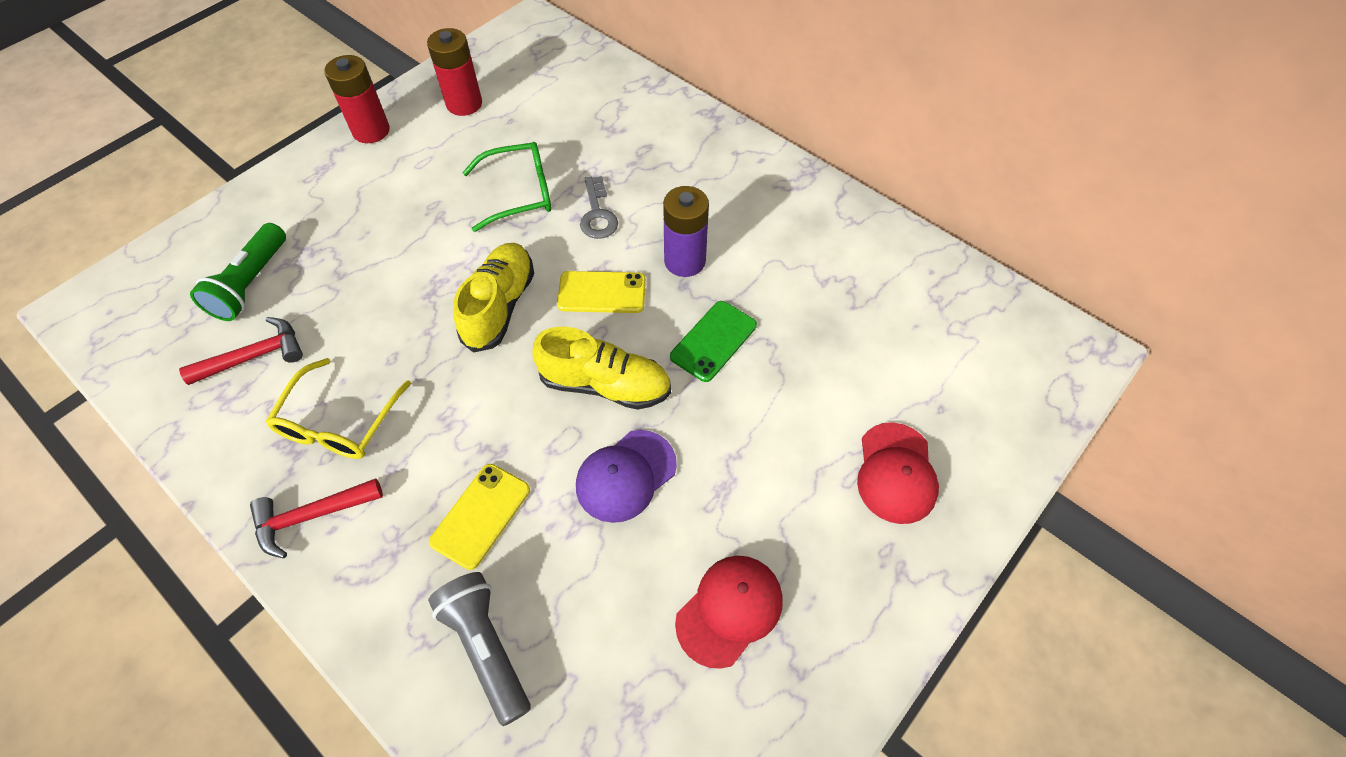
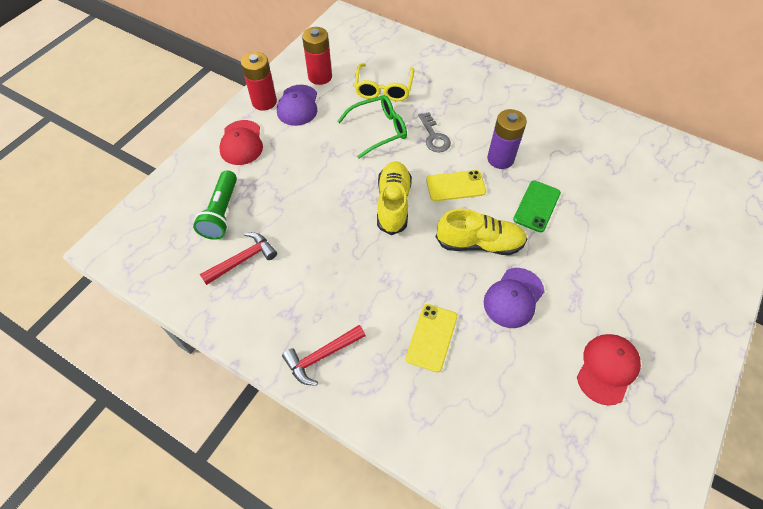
camera: 10 degrees left, 0 degrees up
yellow glasses [266,358,411,459] -> yellow glasses moved to [354,63,414,101]
grey flashlight [428,572,530,726] -> none
red cap [857,422,939,524] -> red cap moved to [219,120,263,165]
none -> purple cap [277,85,317,126]

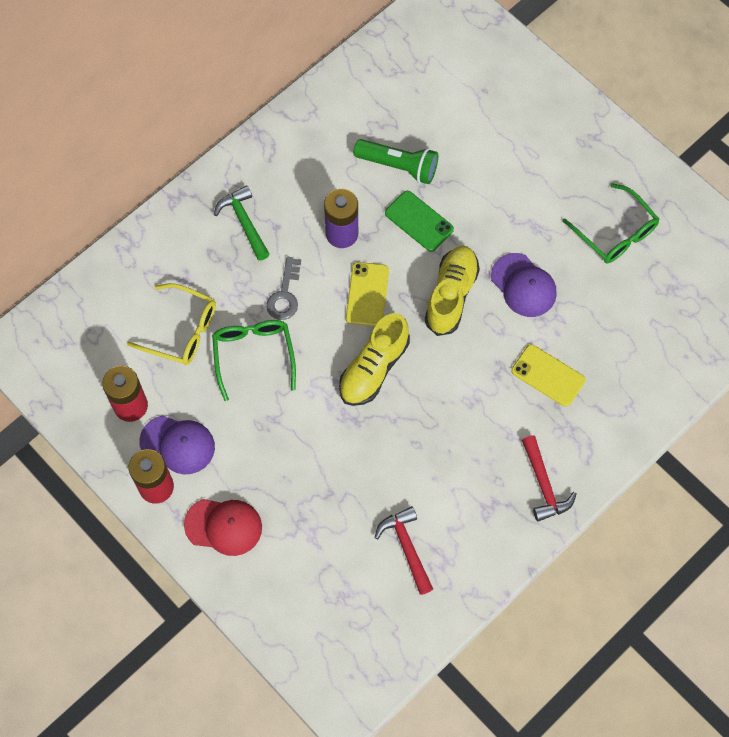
camera: 75 degrees left, 10 degrees up
green flashlight [193,170,237,240] -> green flashlight moved to [353,139,438,184]
yellow shoe [377,161,412,235] -> yellow shoe turned 75 degrees counterclockwise [339,313,410,406]
grey key [418,112,451,152] -> grey key turned 105 degrees clockwise [266,257,301,320]
red cap [577,334,641,406] -> green glasses [562,183,659,263]
none -> green hammer [214,185,270,261]

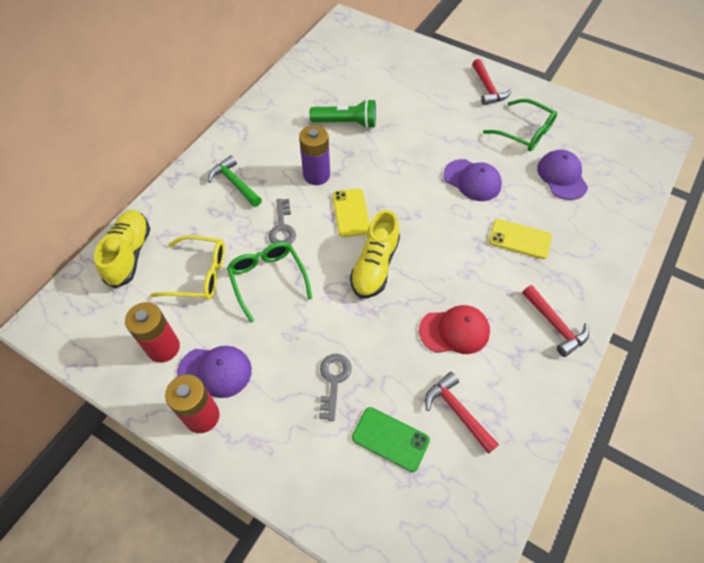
camera: 15 degrees left, 10 degrees down
red cap [184,499,262,556] -> red cap moved to [419,305,490,354]
green phone [385,191,454,252] -> green phone moved to [352,407,430,472]
yellow shoe [425,246,480,336] -> yellow shoe moved to [94,210,150,289]
none -> grey key [319,354,352,421]
none -> red hammer [472,59,511,105]
none -> purple cap [537,150,588,200]

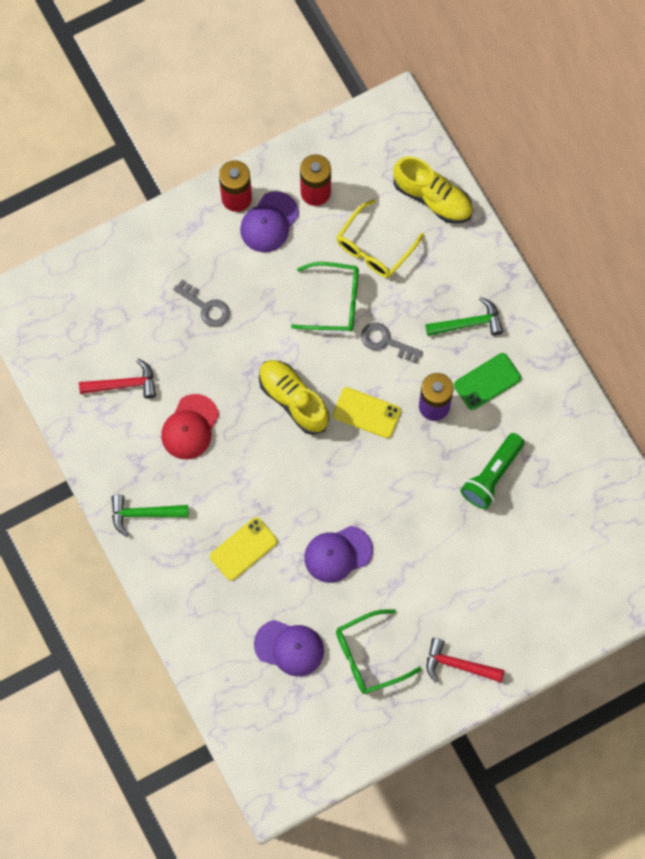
camera: 120 degrees right, 15 degrees up
green phone [352,407,430,472] -> green phone moved to [454,353,521,410]
red hammer [522,285,589,357] -> green hammer [112,495,189,537]

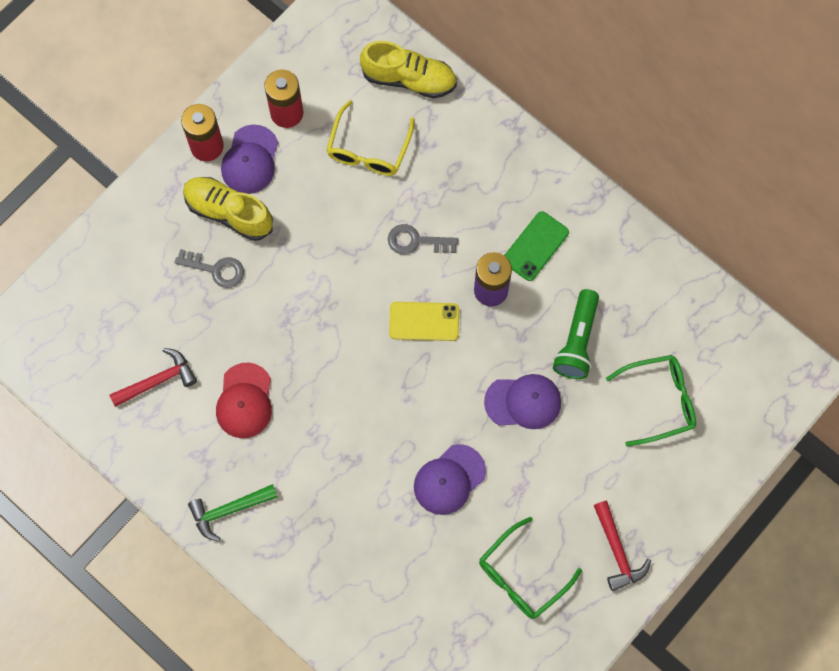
camera: 20 degrees left, 0 degrees up
yellow phone [210,517,278,581] -> none
purple cap [254,620,324,676] -> purple cap moved to [484,374,561,429]
yellow shoe [259,360,329,435] -> yellow shoe moved to [183,177,273,241]
green glasses [291,262,359,332] -> green glasses moved to [606,355,696,446]
green hammer [425,297,503,336] -> none
red hammer [426,638,505,683] -> red hammer turned 105 degrees counterclockwise [594,501,651,591]

